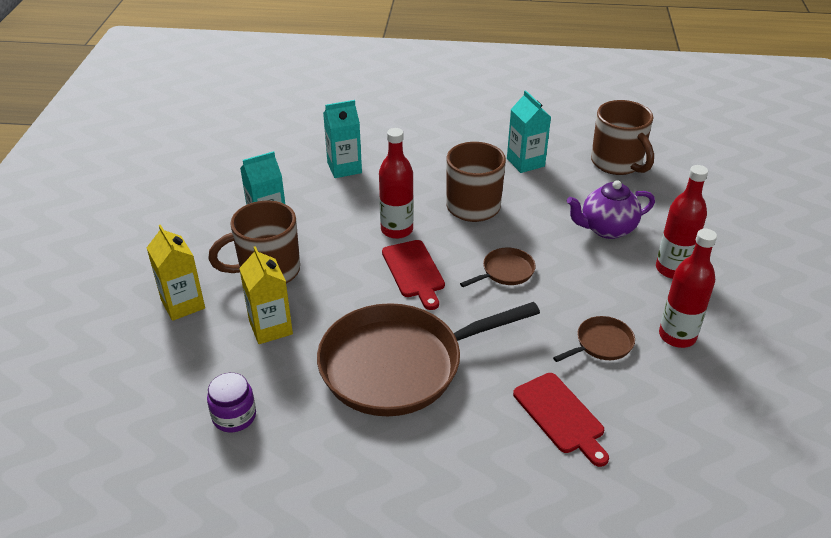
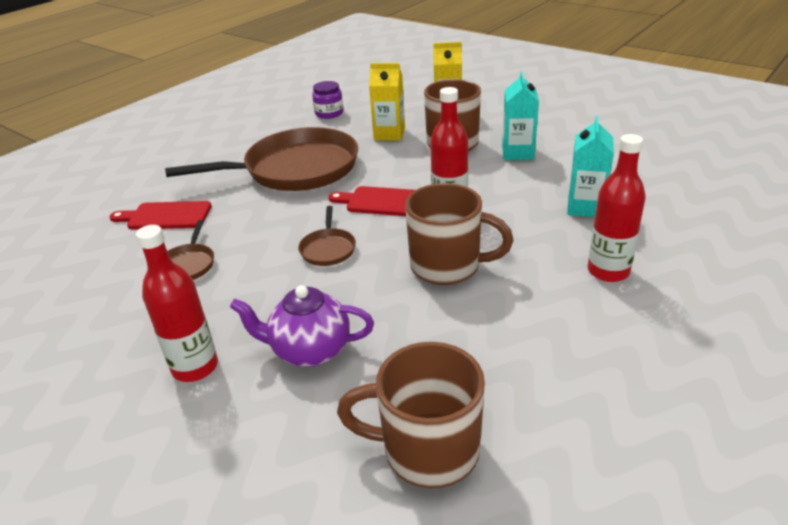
camera: 125 degrees right, 5 degrees down
brown pan [317,302,540,416] -> brown pan turned 60 degrees clockwise [165,127,358,191]
turquoise carton [507,90,551,173] -> none
purple teapot [567,180,655,239] -> purple teapot turned 105 degrees counterclockwise [230,285,374,367]
red bottle [659,229,717,348] -> red bottle moved to [588,134,646,282]

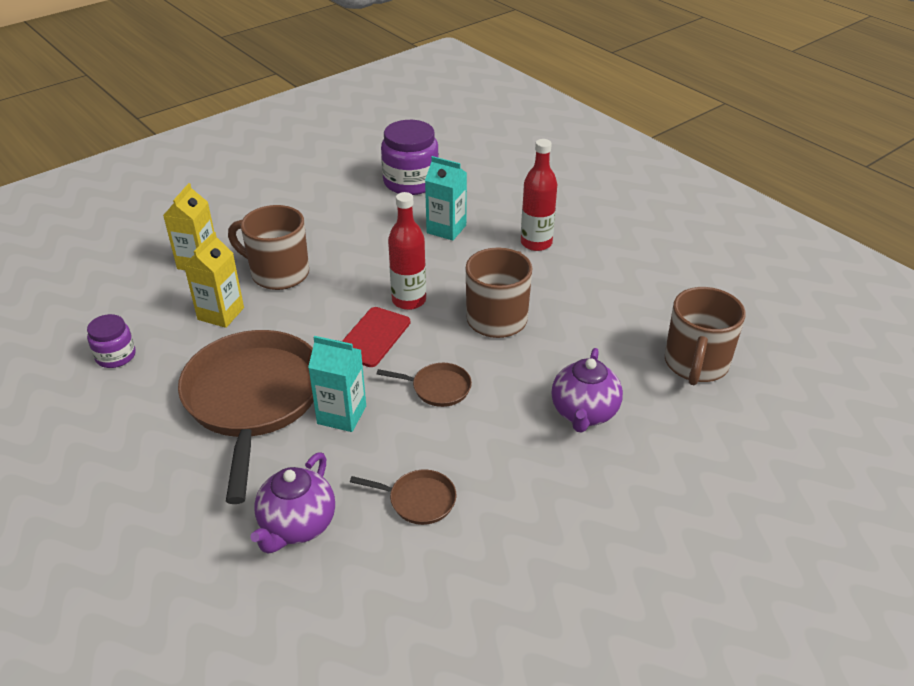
camera: 80 degrees left, 5 degrees up
red cutting board [110,201,212,229] -> purple teapot [250,452,335,554]
red bottle [136,225,218,382] -> none
turquoise carton [502,72,539,160] -> turquoise carton moved to [308,336,366,432]
none -> purple jar [381,120,439,195]

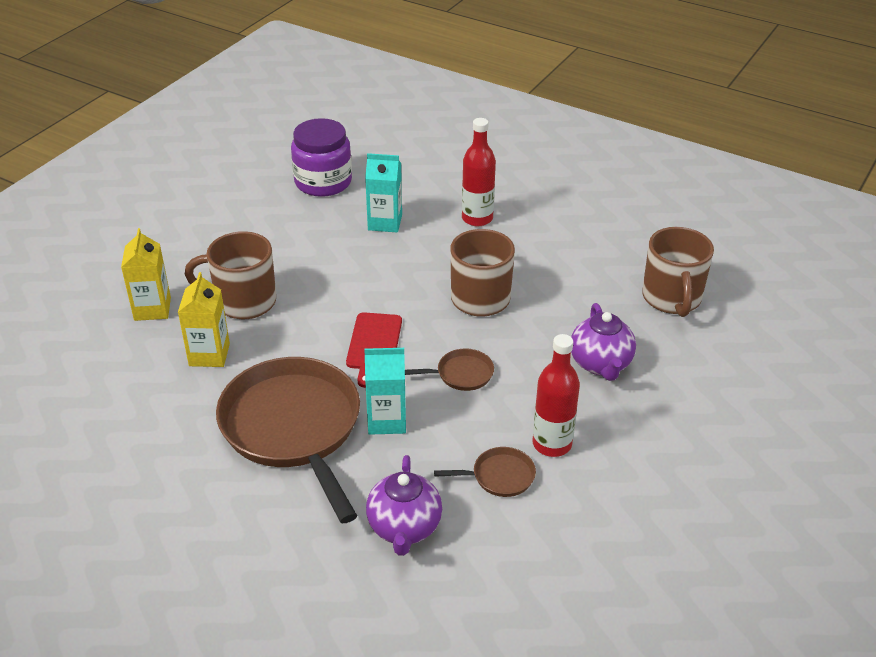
camera: 20 degrees left, 0 degrees up
purple jar [87,314,136,368] -> none
red bottle [388,192,426,310] -> red bottle moved to [533,334,580,457]

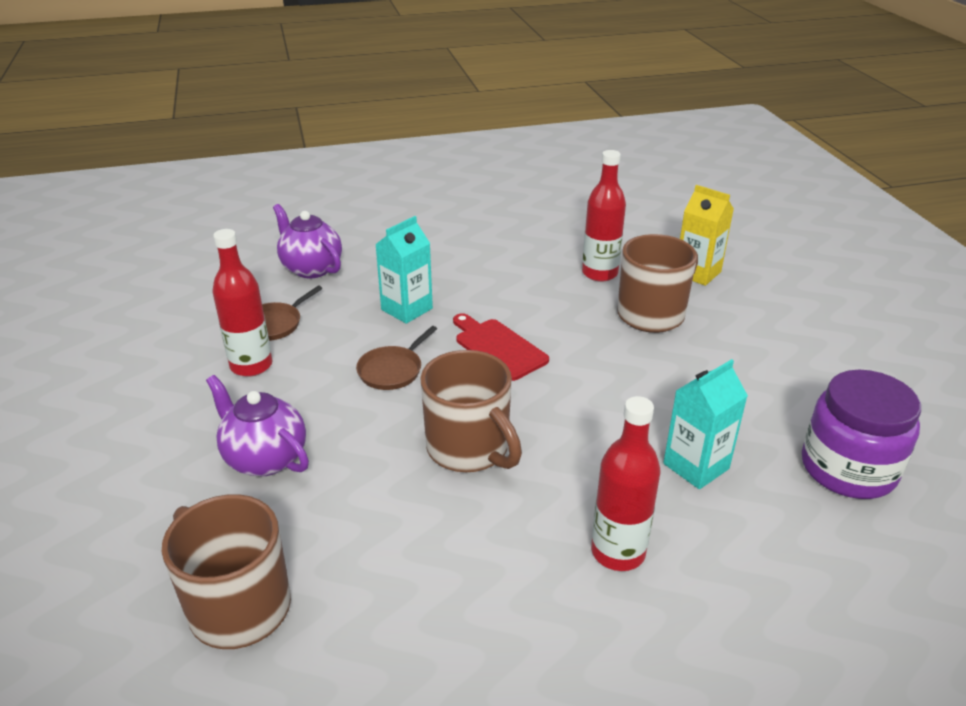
camera: 135 degrees right, 5 degrees down
yellow carton [178,272,230,367] -> red bottle [582,150,626,282]
brown pan [216,357,360,523] -> none

